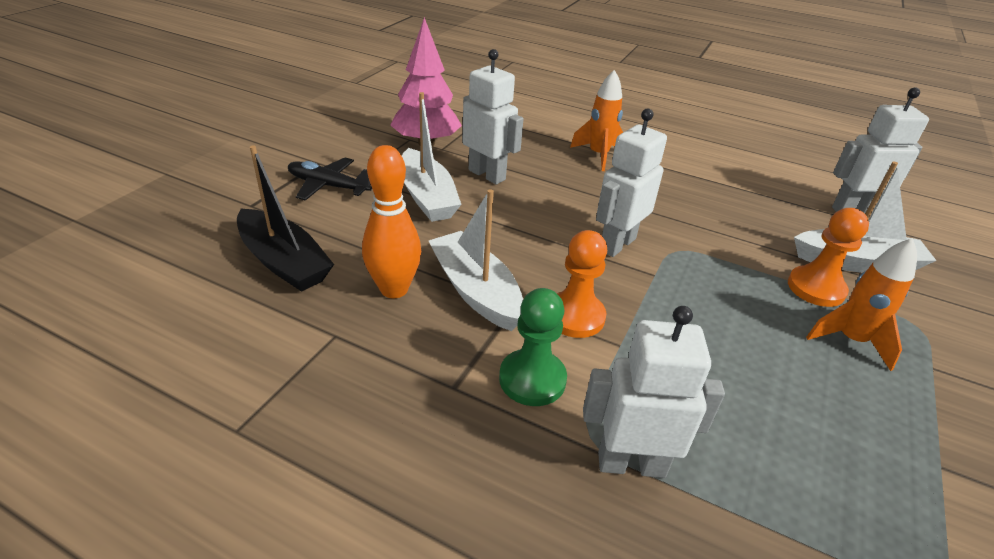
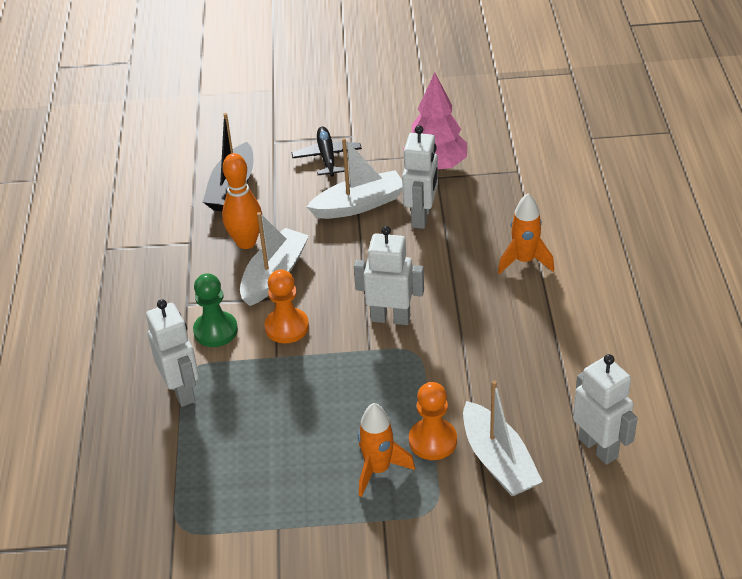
camera: 65 degrees right, 5 degrees up
white boat [402,92,462,222] -> white boat turned 150 degrees counterclockwise [307,138,403,219]

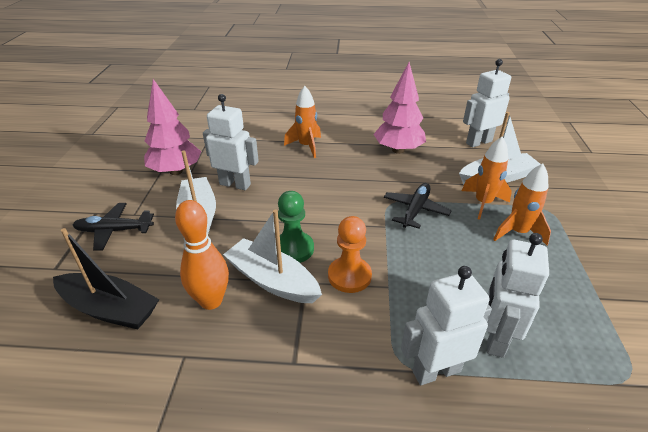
camera: 85 degrees left, 5 degrees down
green pawn [193,273,238,347] -> green pawn moved to [278,191,314,263]
white robot [354,226,424,325] -> white robot moved to [486,233,549,358]
orange pawn [409,382,457,460] -> orange rocket [462,137,512,220]
none -> pink tree [373,62,426,154]
none -> black plane [384,183,452,229]

